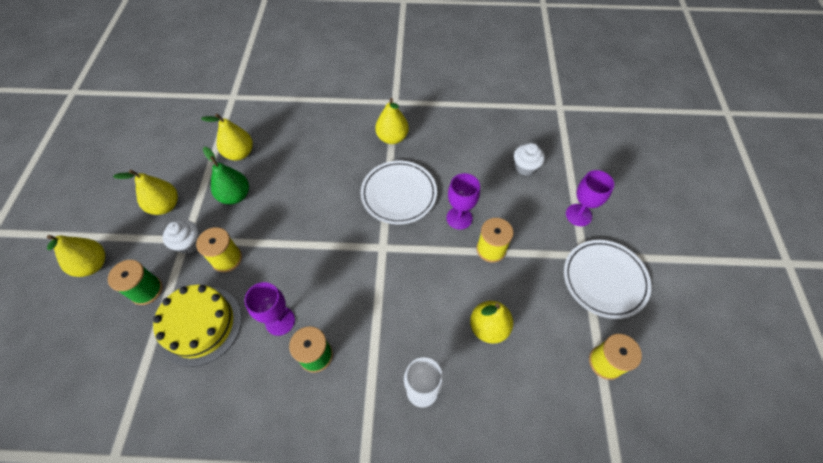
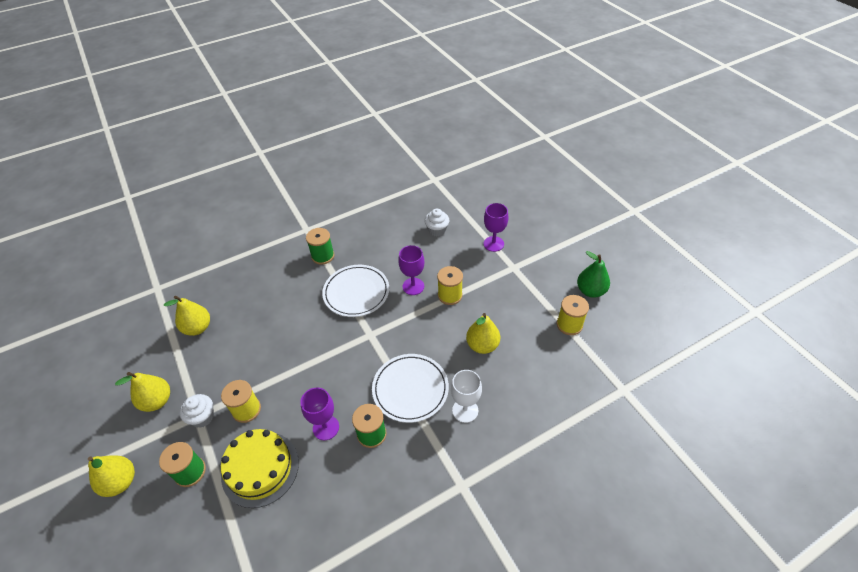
camera: 30 degrees left, 10 degrees down
green pear [203,147,249,204] -> green pear moved to [577,251,610,298]
yellow pear [375,98,409,144] -> green spool [306,228,334,265]
white plate [564,240,651,319] -> white plate moved to [372,354,449,423]

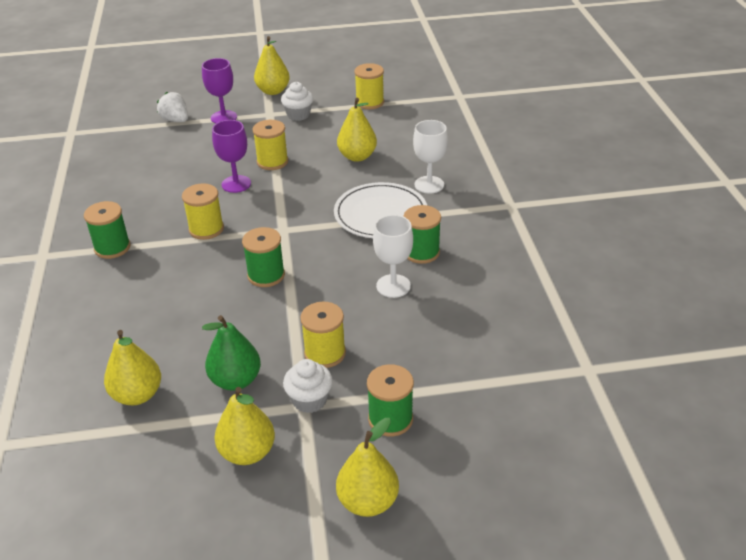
camera: 70 degrees left, 10 degrees down
yellow cake [221,429,299,508] -> none
purple goblet [300,387,339,440] -> white goblet [373,215,413,298]
white plate [322,265,389,317] -> yellow spool [182,183,224,240]
white cupcake [424,209,449,237] -> white cupcake moved to [281,82,313,121]
green pear [577,251,610,298] -> green pear moved to [202,315,261,391]
none -> white strawberry [157,92,188,122]
none -> green spool [242,227,285,287]
none -> yellow pear [254,36,290,95]

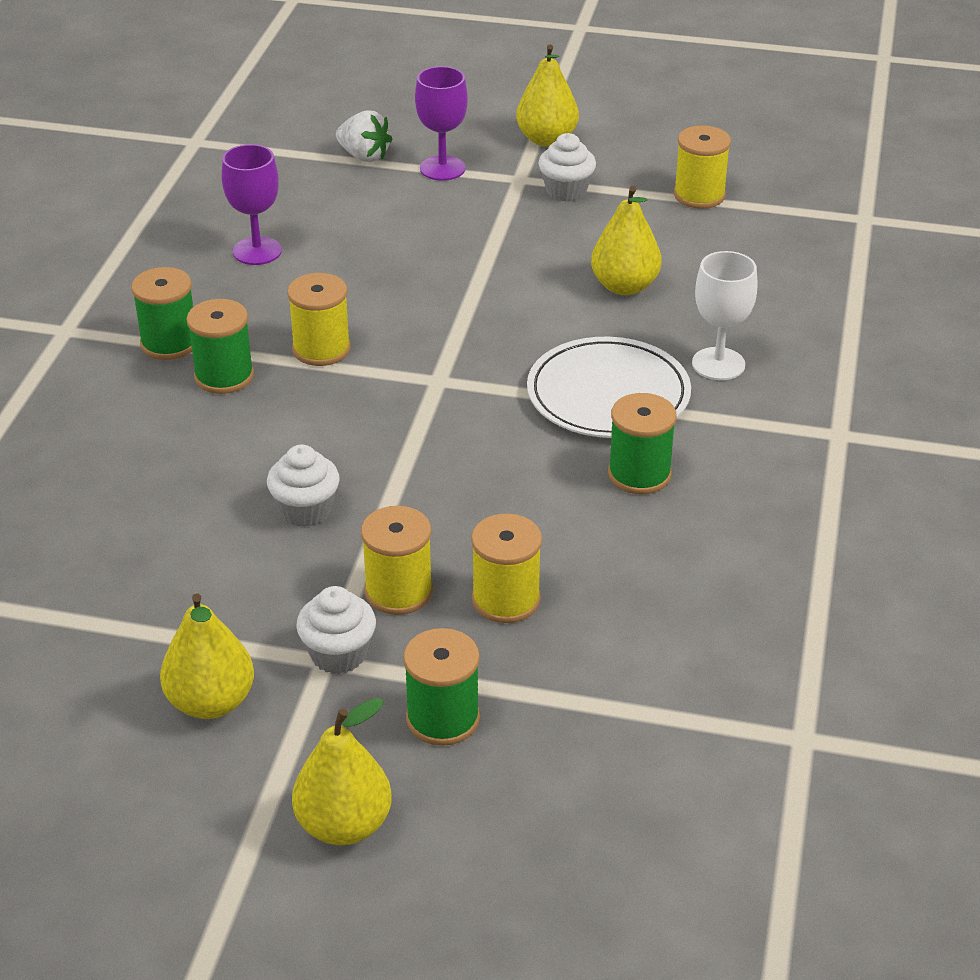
camera: 20 degrees right, 0 degrees up
yellow pear [104,330,161,405] -> none
white strawberry [157,92,188,122] -> white strawberry turned 150 degrees clockwise [336,110,393,162]
green pear [202,315,261,391] -> none
purple goblet [212,120,251,193] -> purple goblet moved to [222,144,282,265]
green spool [242,227,285,287] -> green spool moved to [187,299,254,394]
yellow spool [252,120,288,170] -> yellow spool moved to [471,513,542,623]
white goblet [373,215,413,298] -> none
none -> white cupcake [267,444,340,527]

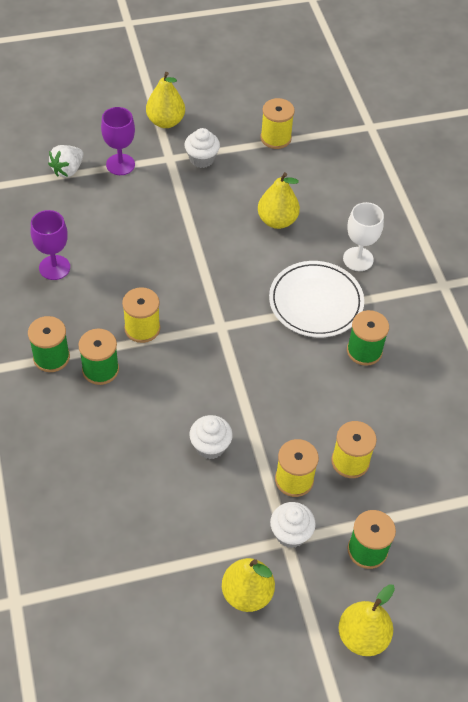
camera: 30 degrees left, 15 degrees up
white strawberry [336,110,393,162] -> white strawberry turned 120 degrees clockwise [48,145,84,177]

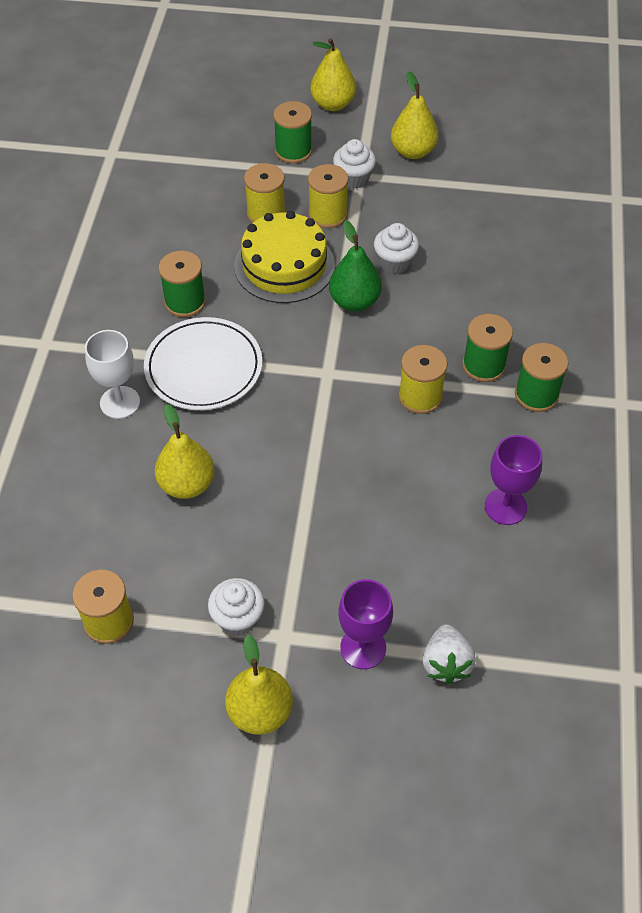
camera: 155 degrees left, 0 degrees up
white strawberry [48,145,84,177] -> white strawberry turned 120 degrees clockwise [423,624,476,684]
none -> yellow cake [234,211,335,303]
none -> green pear [329,220,382,311]

